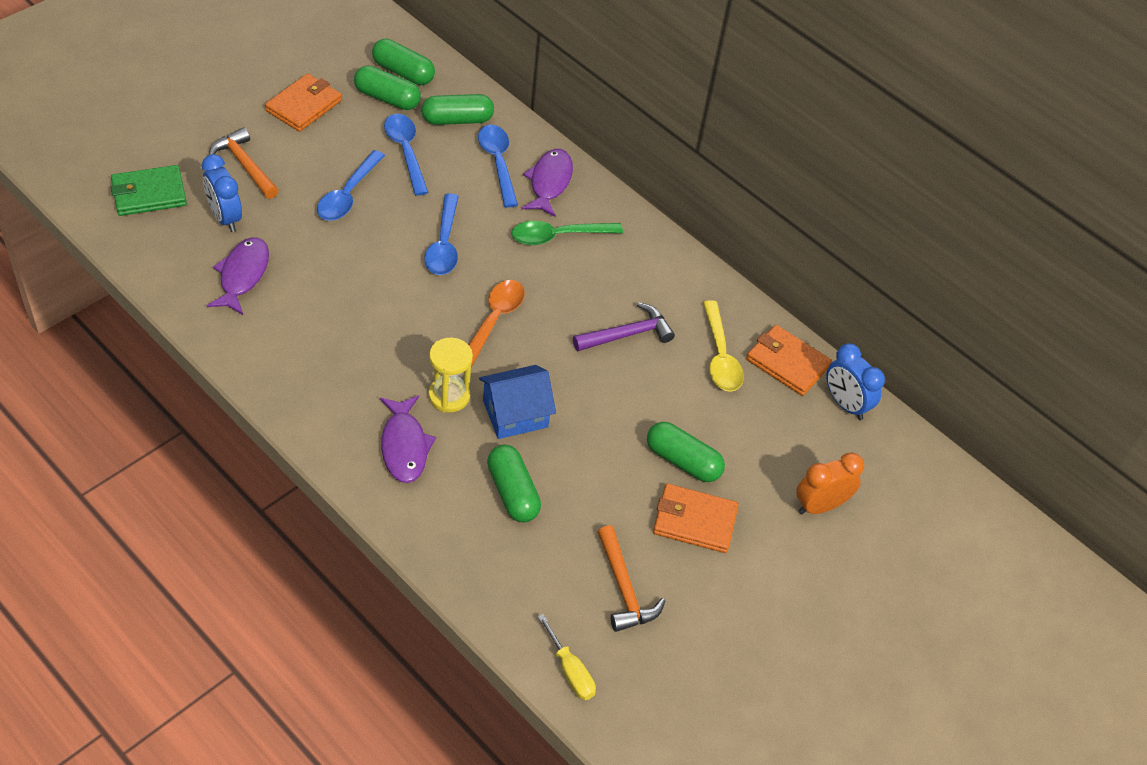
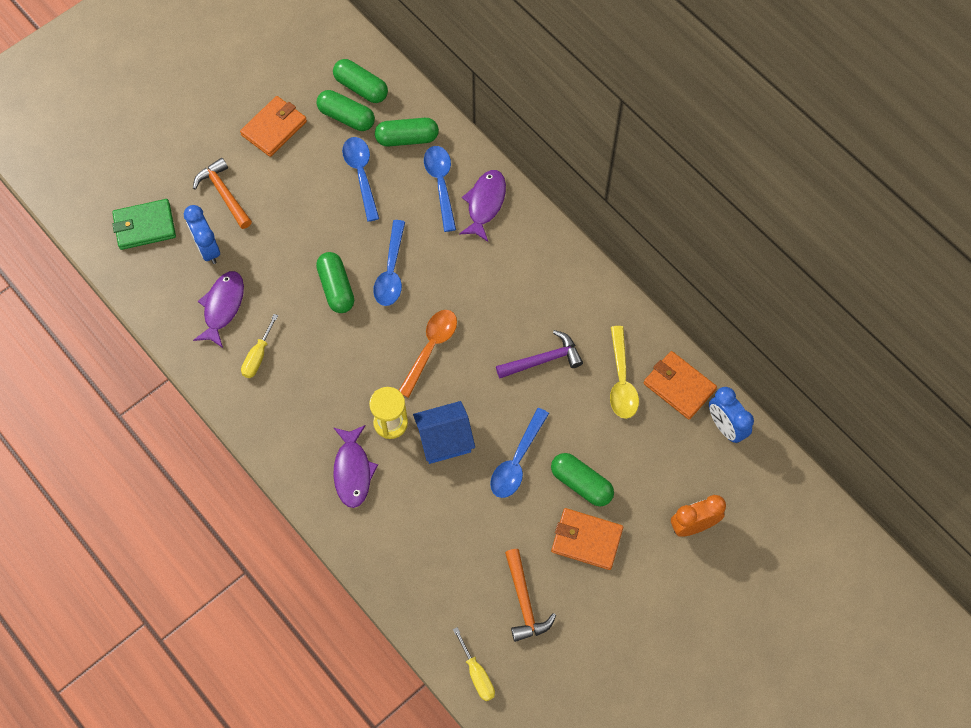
camera: 10 degrees right, 15 degrees up
blue spoon [317,150,385,221] -> blue spoon moved to [490,408,549,498]
green capsule [487,445,541,522] -> green capsule moved to [316,252,354,313]
green spoon [511,221,623,245] -> none
none -> yellow screwdriver [241,314,278,378]

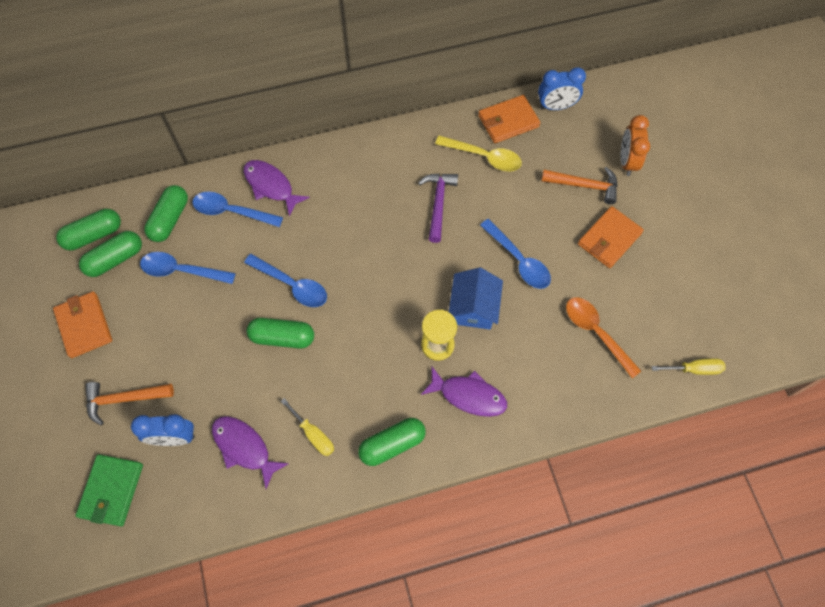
camera: 65 degrees left, 0 degrees up
orange spoon [399,310,457,398] -> orange spoon moved to [566,297,641,378]
orange hammer [505,549,556,642] -> orange hammer moved to [541,167,618,204]
green capsule [551,453,614,506] -> green capsule moved to [358,418,426,466]

